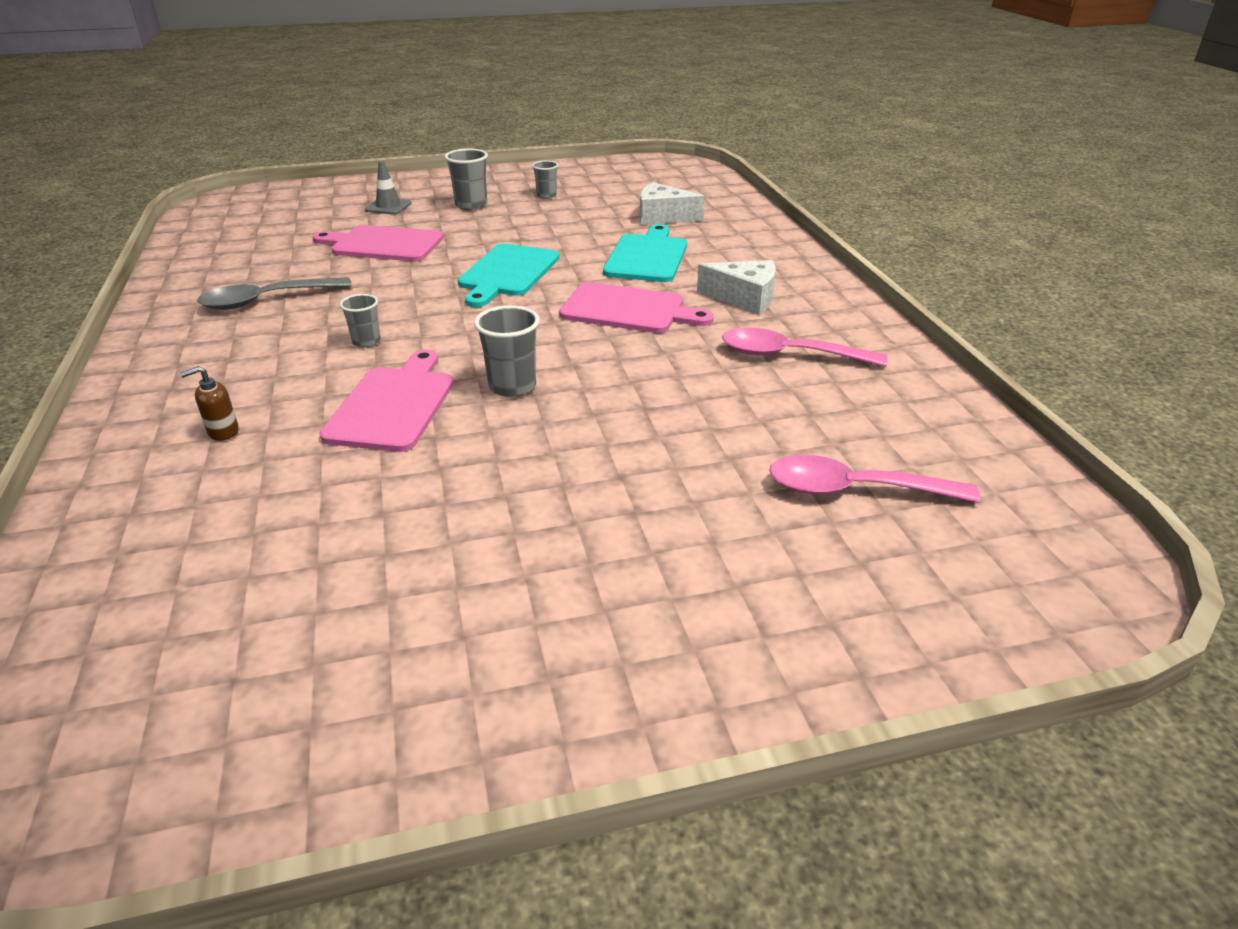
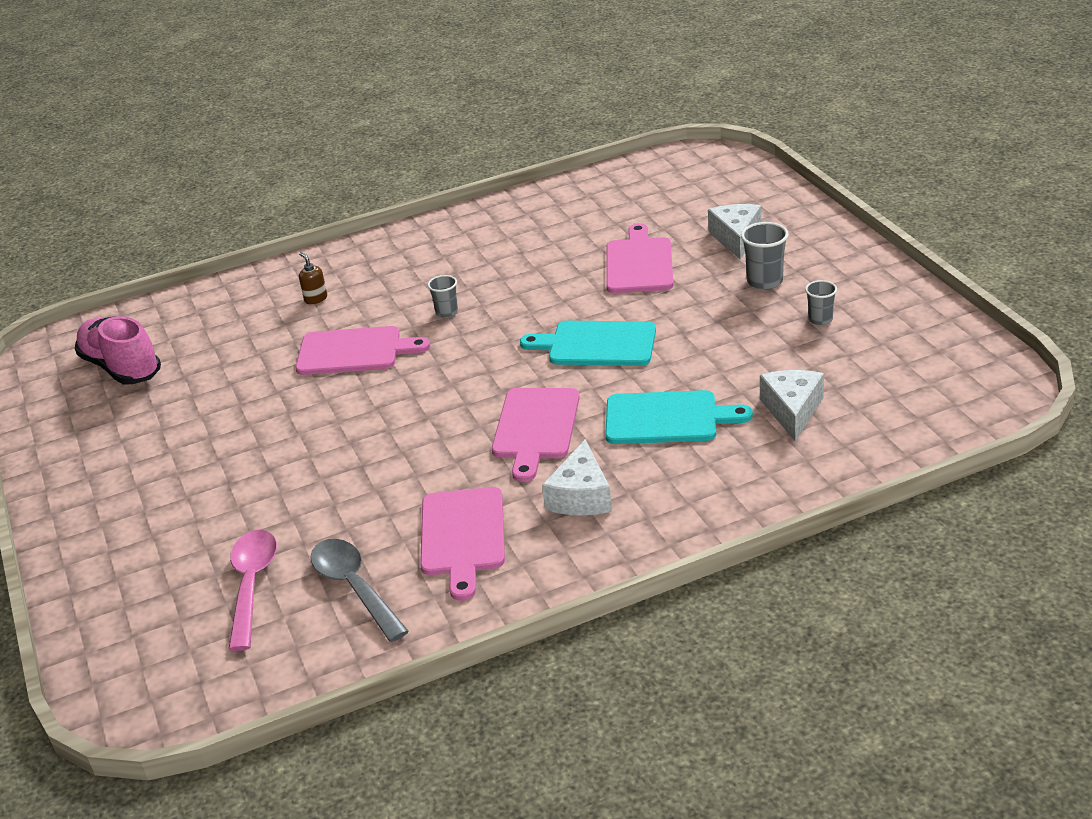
camera: 85 degrees right, 0 degrees up
grey spoon [197,277,352,310] -> grey spoon moved to [310,539,409,642]
grey traffic cone [365,160,412,215] -> white cheese [708,204,761,260]
grey cup [474,305,540,397] -> none
pink spoon [722,327,888,367] -> pink cutting board [420,487,505,601]
none -> pink shoe [75,316,161,385]

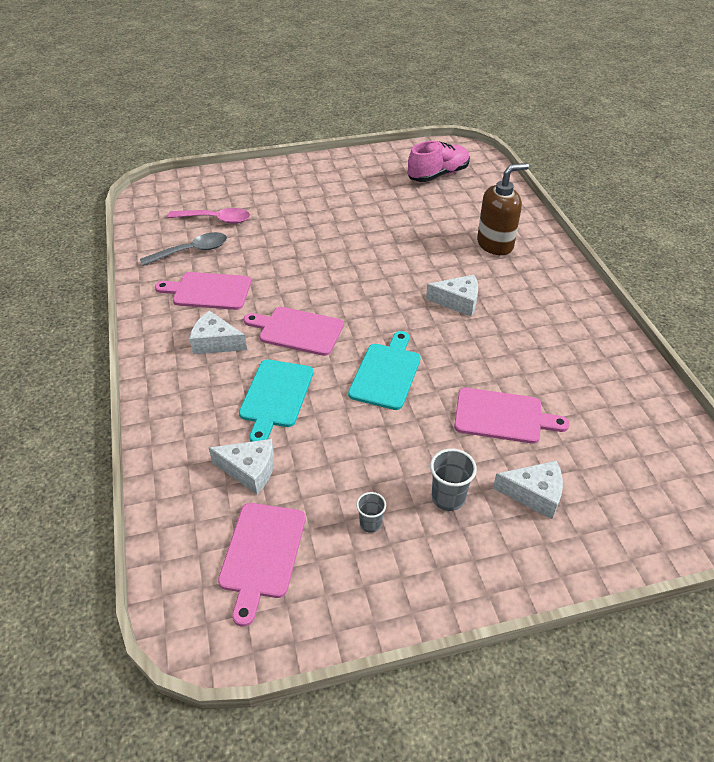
camera: 95 degrees right, 10 degrees up
pink cutting board [295,326,430,375] -> pink cutting board moved to [218,503,306,627]
brown soap dispenser [299,252,327,304] -> brown soap dispenser [477,163,529,255], size x2.45
grey cup [427,275,458,318] -> white cheese [426,275,478,316]

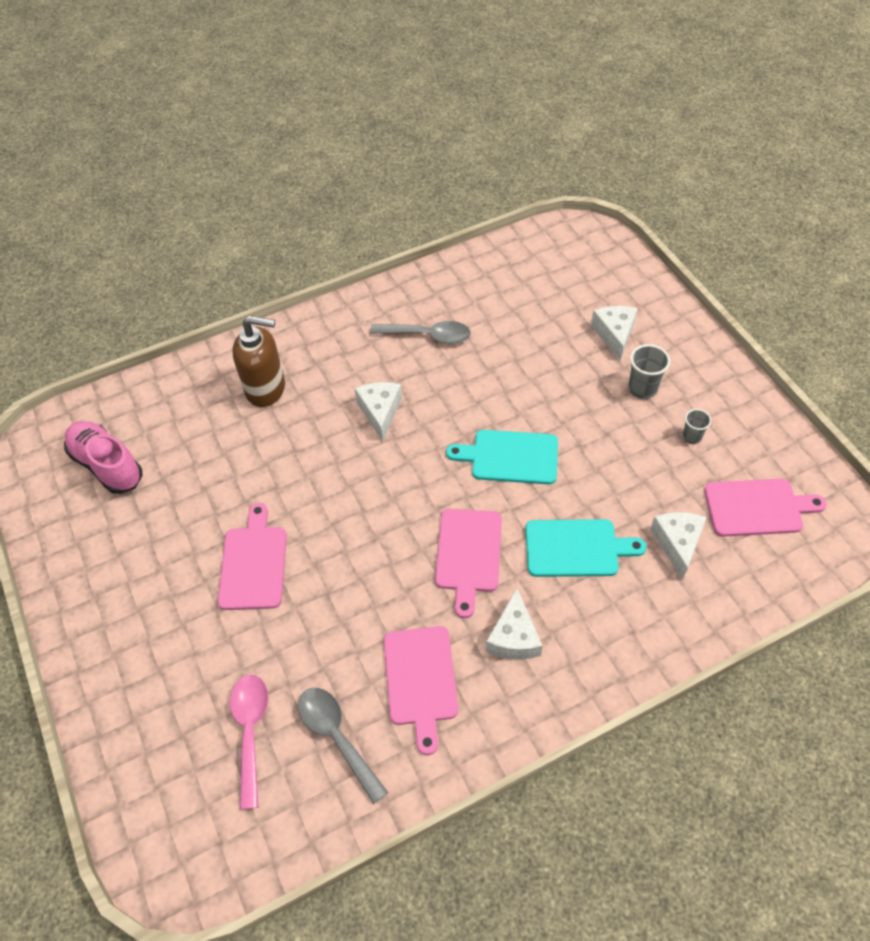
camera: 100 degrees left, 10 degrees up
pink cutting board [454,388,570,444] -> pink cutting board moved to [218,503,287,610]
brown soap dispenser [477,163,529,255] -> brown soap dispenser turned 135 degrees clockwise [232,316,285,407]
none -> grey spoon [370,321,471,344]

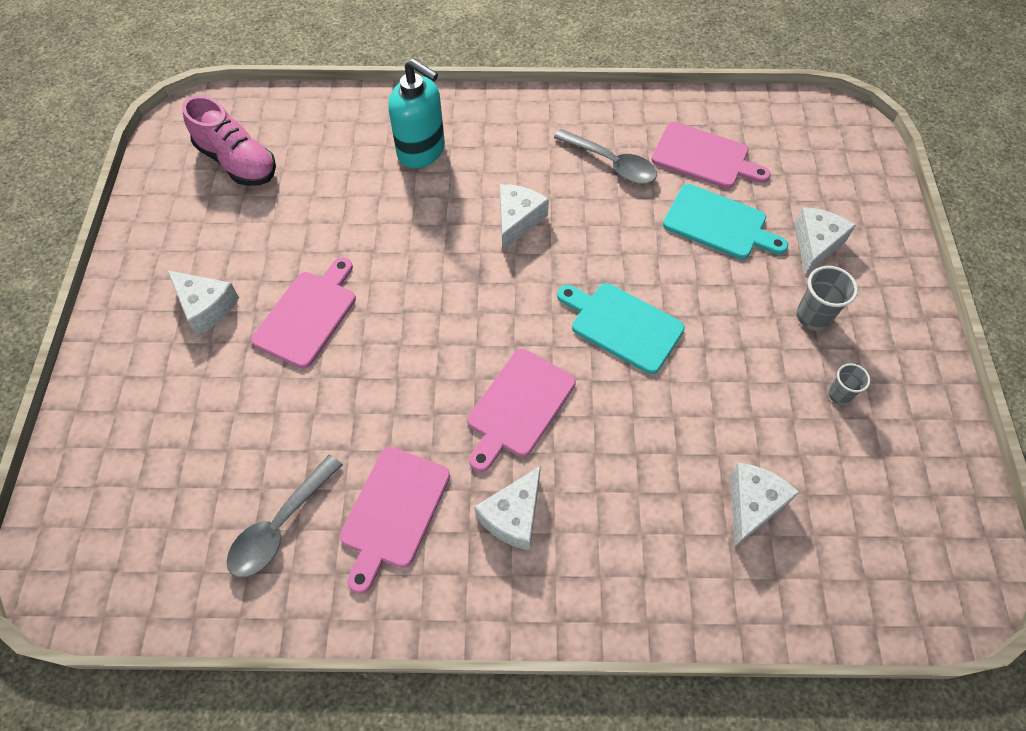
camera: 25 degrees right, 5 degrees up
pink shoe [64,421,142,494] -> pink shoe turned 150 degrees clockwise [182,95,276,186]
pink spoon [230,674,268,810] -> none
brown soap dispenser [232,316,285,407] -> turquoise soap dispenser [388,59,445,168]
grey spoon [298,688,388,804] -> grey spoon turned 135 degrees counterclockwise [227,455,343,578]
turquoise cutting board [525,519,647,577] -> turquoise cutting board moved to [663,184,788,259]
pink cutting board [704,479,827,537] -> pink cutting board moved to [651,122,771,188]
none -> white cheese [167,270,239,335]

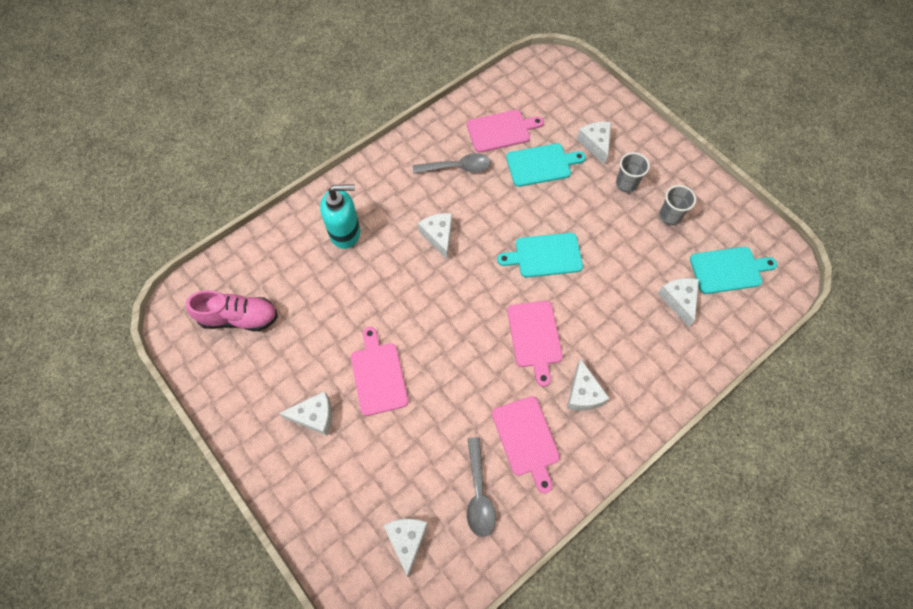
camera: 40 degrees left, 5 degrees up
grey cup [828,363,870,405] -> grey cup [659,185,696,226], size x1.56
none -> white cheese [383,519,428,577]
none -> turquoise cutting board [690,247,777,294]

